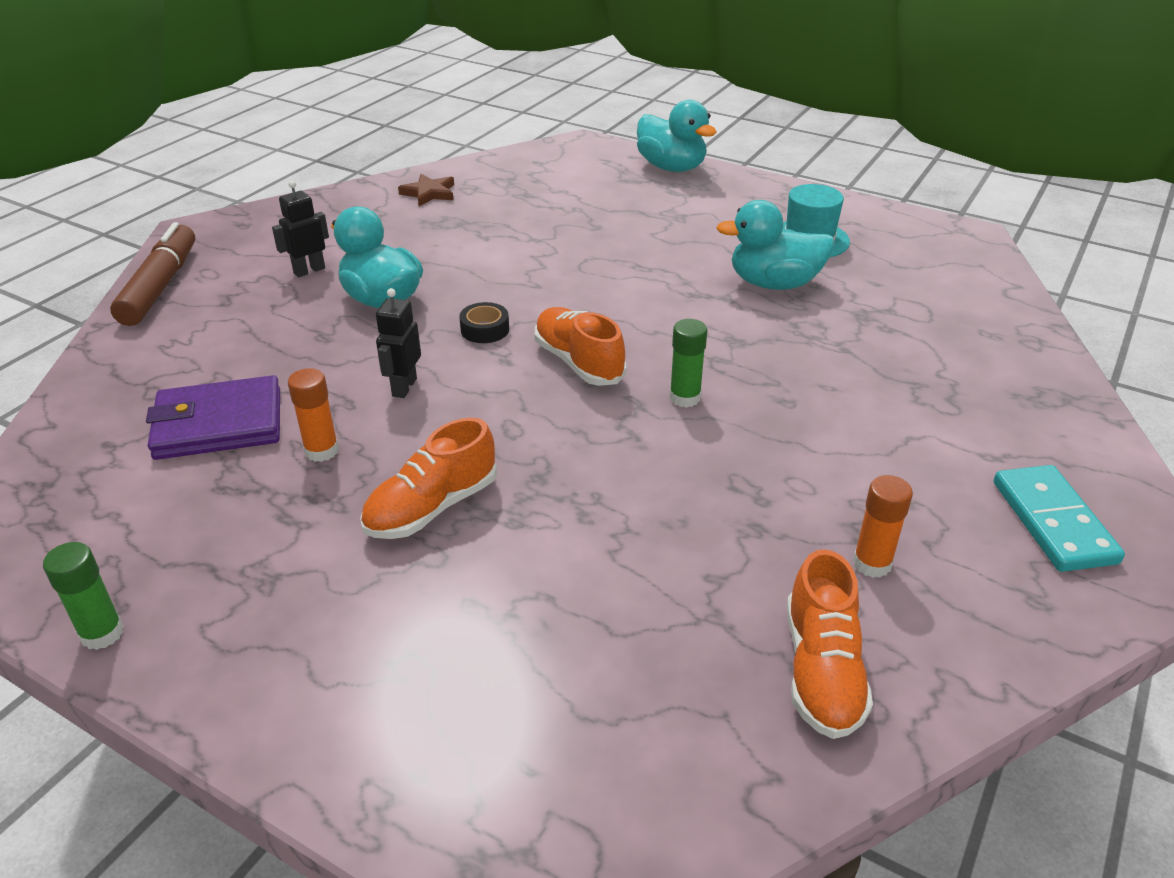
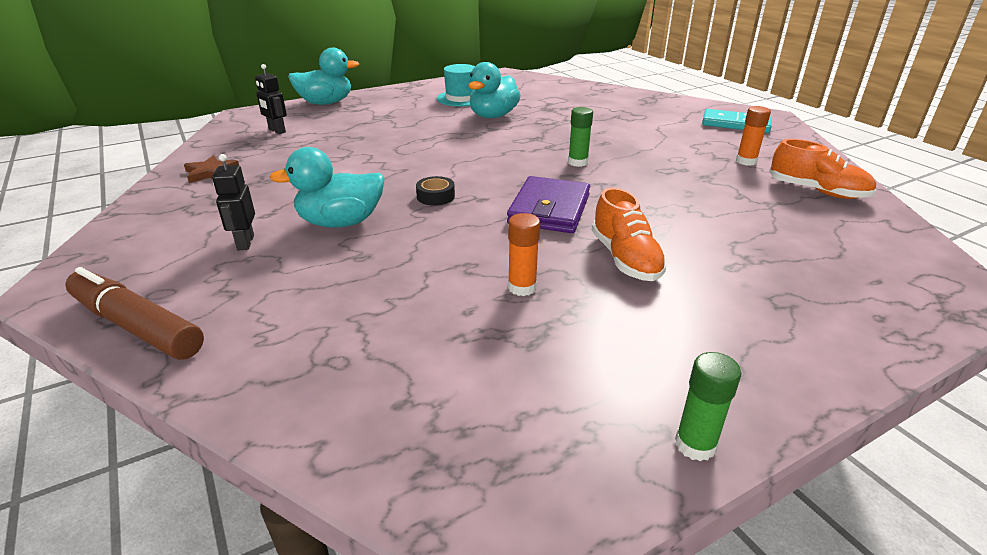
camera: 60 degrees left, 5 degrees down
purple wallet [146,375,280,460] -> purple wallet moved to [507,176,590,233]
black robot [376,288,421,398] -> black robot moved to [255,64,287,134]
orange shoe [535,307,626,386] -> none

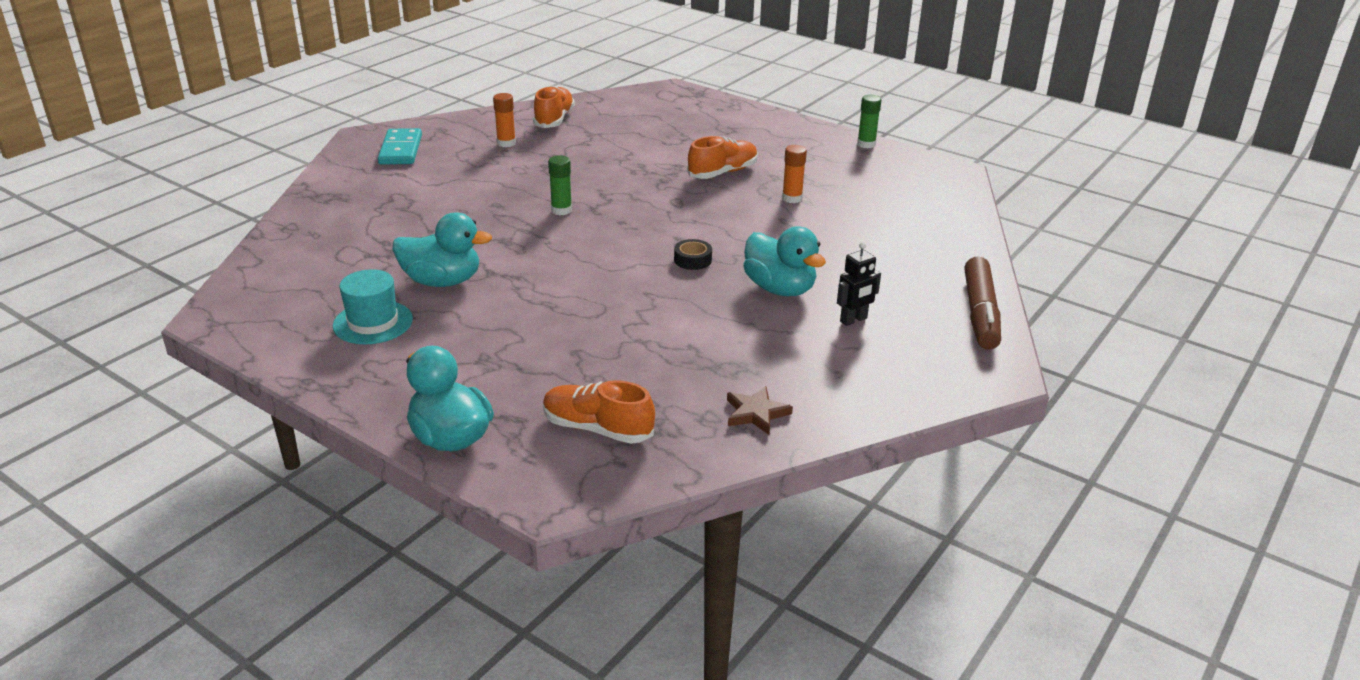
camera: 115 degrees left, 0 degrees up
black robot [255,64,287,134] -> orange shoe [543,380,655,444]
purple wallet [507,176,590,233] -> none

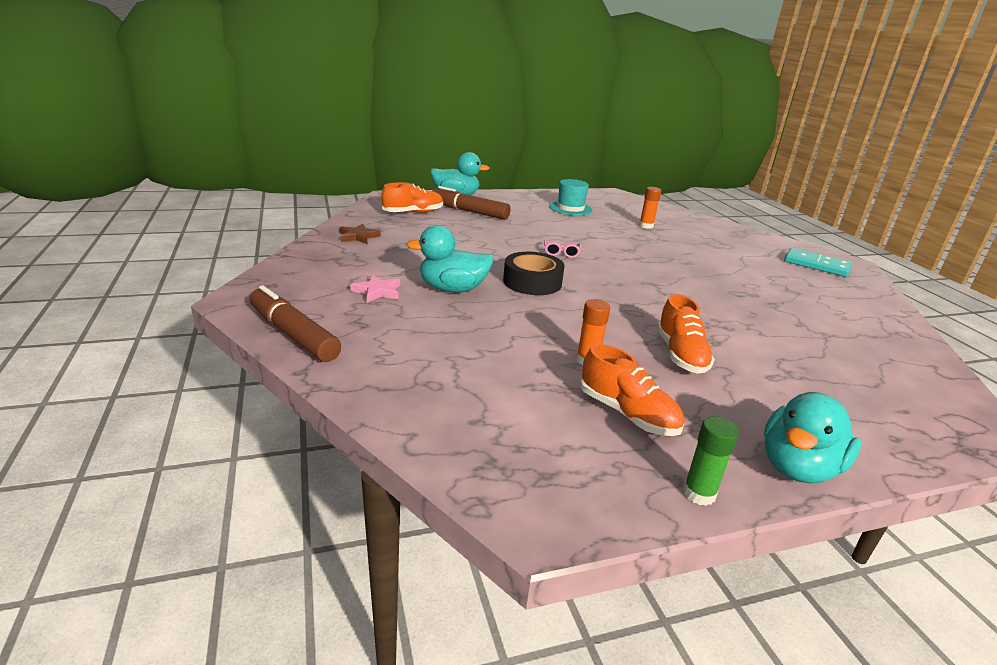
camera: 125 degrees right, 5 degrees down
turquoise duck [393,213,492,287] -> turquoise duck moved to [764,392,861,483]
orange glue stick [493,93,516,147] -> orange glue stick moved to [639,187,661,229]
orange shoe [533,86,575,128] -> orange shoe moved to [580,344,684,436]
green glue stick [548,155,572,215] -> none
black tape [674,239,712,270] -> black tape [503,252,565,295], size x1.86
black robot [837,242,881,326] -> pink star [350,275,400,303]
none -> brown marker [433,186,511,220]
none -> pink glasses [544,240,581,258]

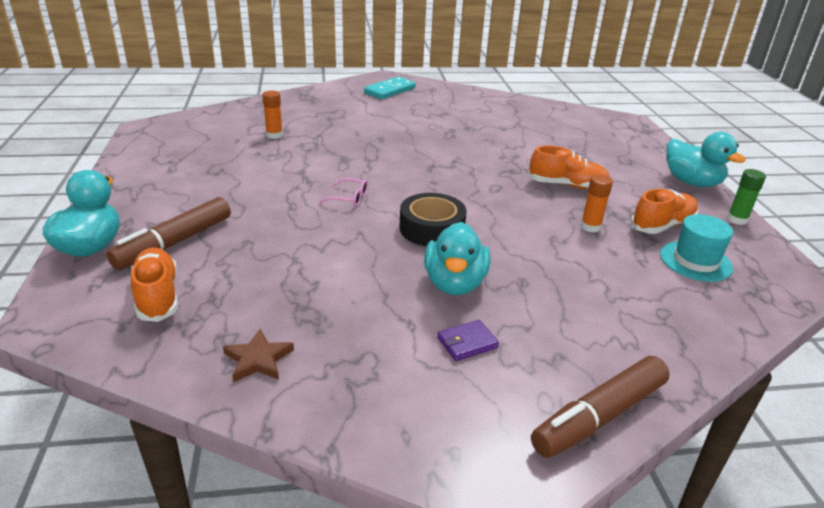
camera: 80 degrees left, 5 degrees up
pink star [350,275,400,303] -> purple wallet [437,320,499,361]
turquoise hat [549,179,592,216] -> turquoise hat moved to [660,214,733,282]

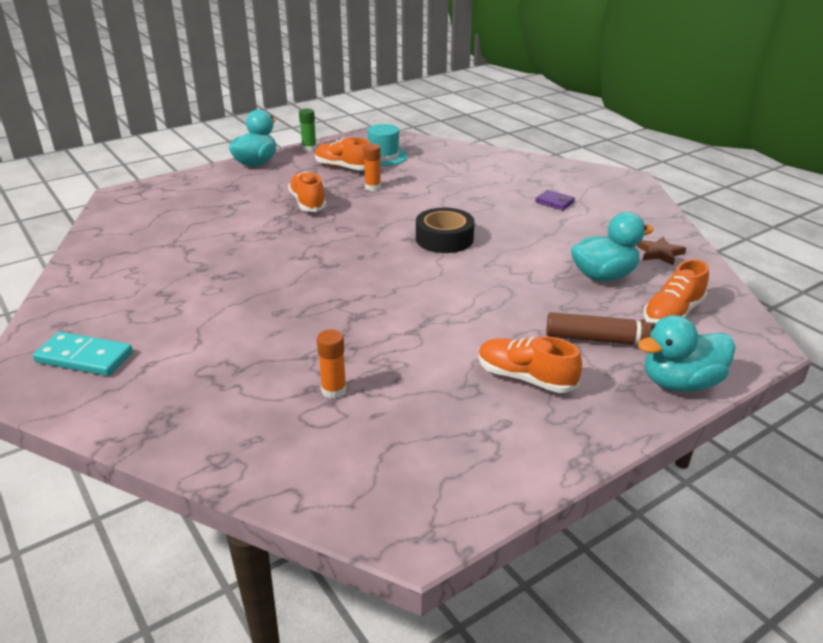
camera: 115 degrees left, 0 degrees up
pink glasses [319,178,368,207] -> none
turquoise duck [424,222,490,295] -> turquoise duck moved to [571,212,654,281]
brown marker [531,356,670,458] -> none
none -> orange shoe [478,336,582,393]

